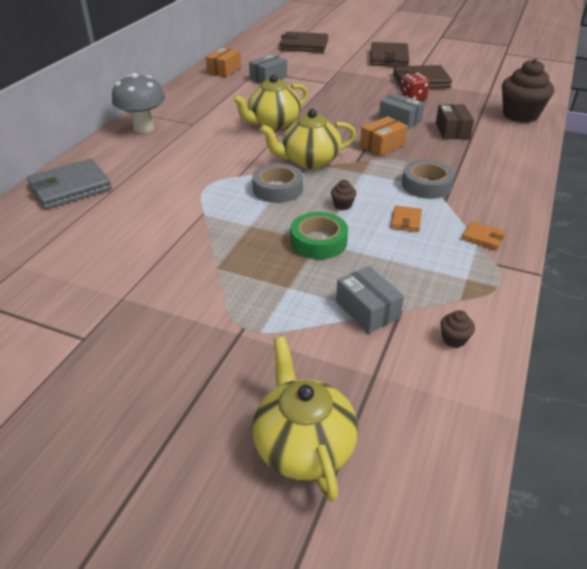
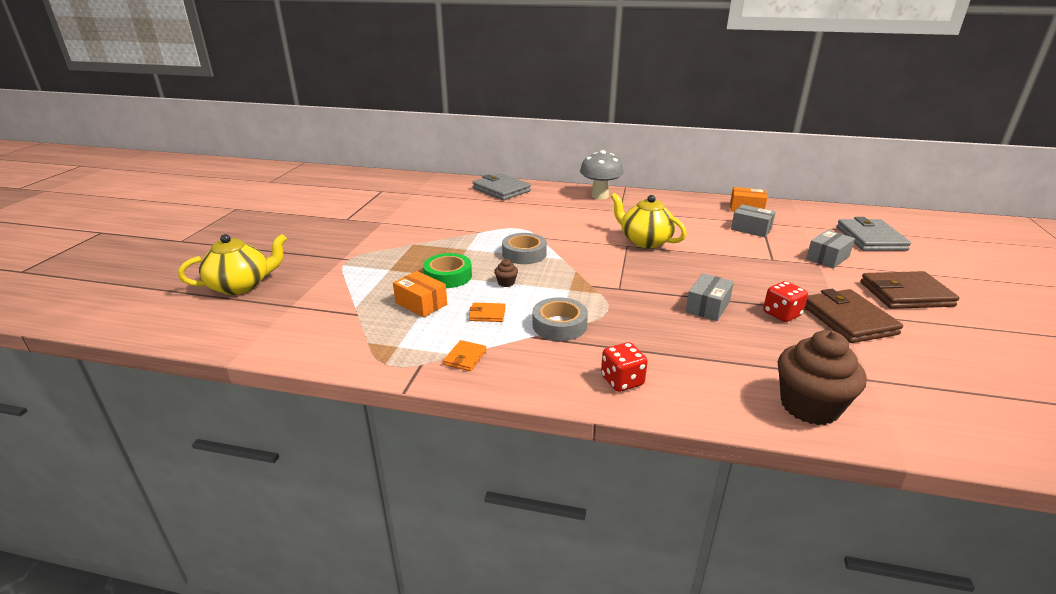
camera: 80 degrees right, 10 degrees down
yellow teapot [260,109,356,169] -> none
brown wallet [280,32,328,53] -> grey wallet [837,217,911,251]
grey box [336,266,404,333] -> grey box moved to [806,230,855,268]
orange box [360,116,408,156] -> orange box moved to [393,271,447,317]
brown box [436,104,474,139] -> none
brown cupcake [440,310,475,348] -> none
none -> red dice [601,342,648,392]

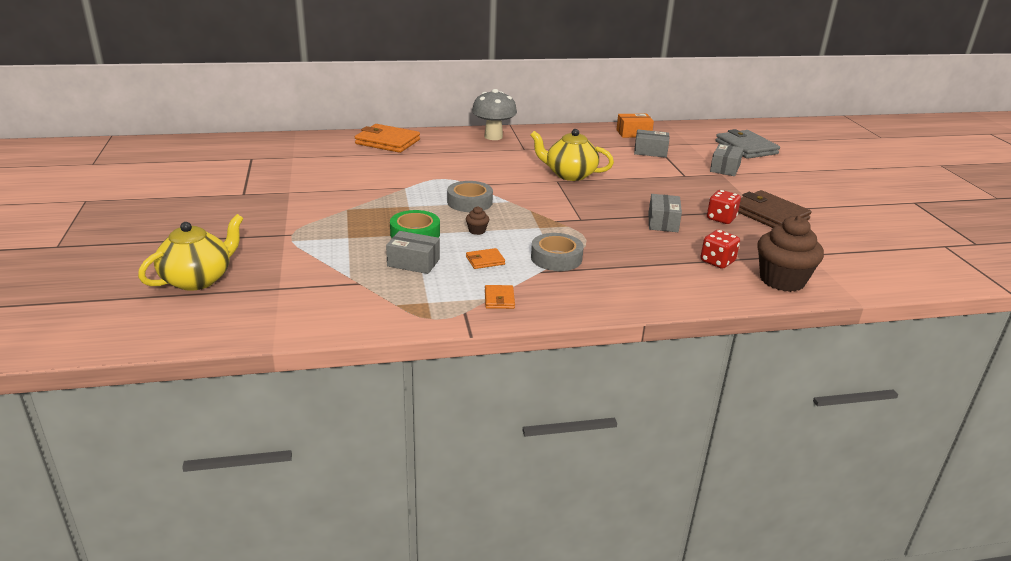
camera: 25 degrees left, 0 degrees up
orange box [393,271,447,317] -> grey box [386,231,440,274]
grey wallet [472,173,531,200] -> orange wallet [355,124,420,153]
red dice [601,342,648,392] -> red dice moved to [700,230,740,269]
brown wallet [860,271,959,309] -> none

